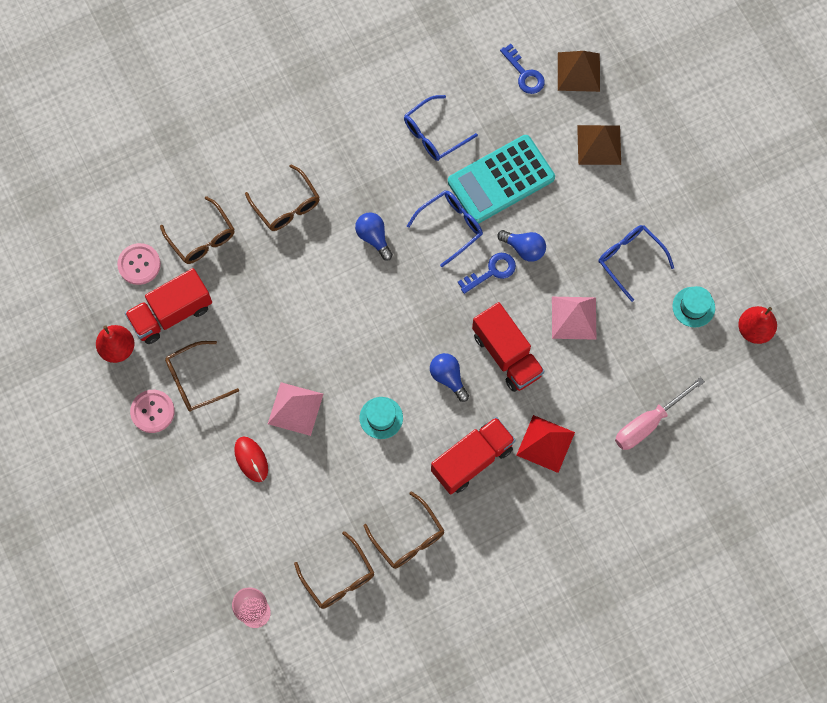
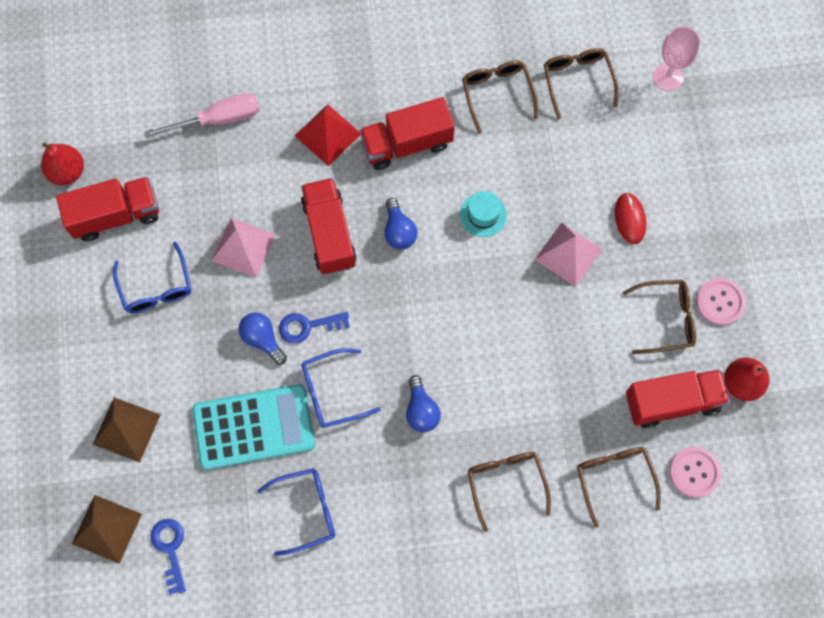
camera: 160 degrees left, 0 degrees up
turquoise hat [673,286,715,327] -> red truck [56,177,159,241]

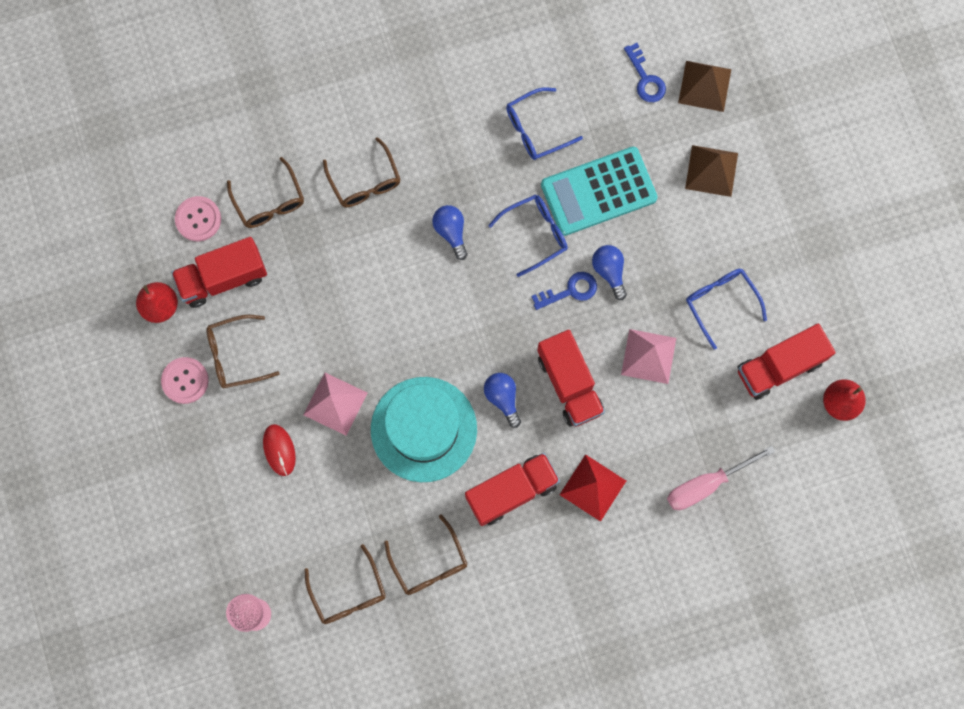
camera: 170 degrees right, 5 degrees up
blue light bulb [238,312,287,365] -> blue light bulb turned 150 degrees counterclockwise [592,245,627,300]
turquoise hat [460,191,507,237] -> turquoise hat [371,377,477,482], size x2.28

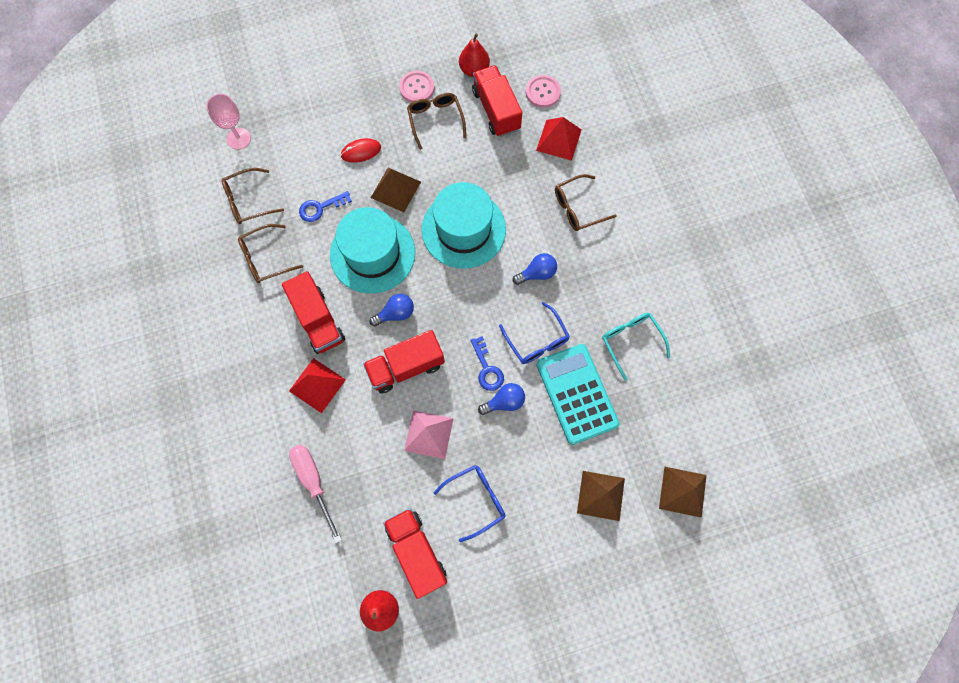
camera: 90 degrees right, 5 degrees down
brown glasses [227,157,304,228] -> red pyramid [536,117,582,161]
pink pyramid [303,373,367,435] -> brown pyramid [371,168,421,212]
blue glasses [506,88,583,160] -> turquoise glasses [602,313,670,381]
blue key [624,43,666,102] -> blue key moved to [299,191,352,222]
none -> turquoise hat [422,182,506,269]

